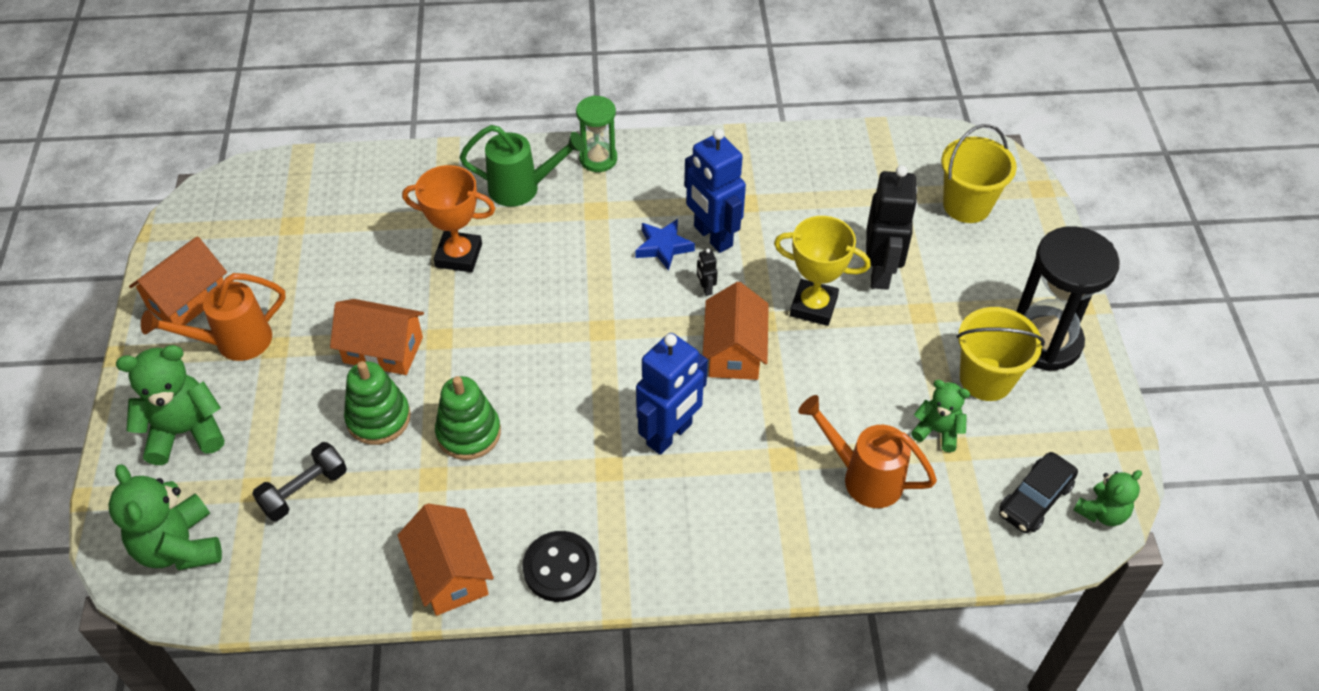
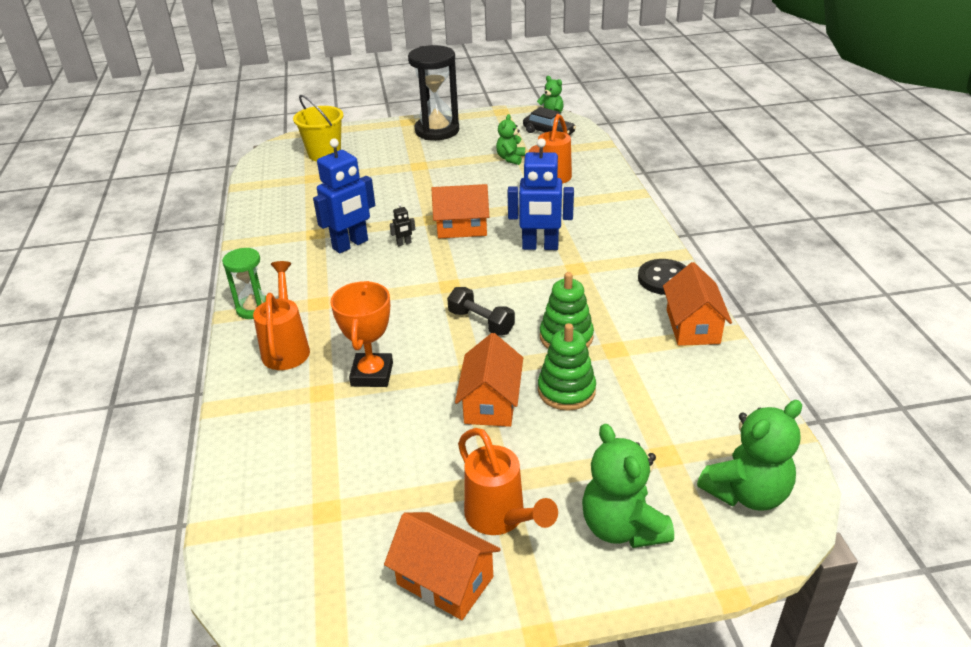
camera: 95 degrees left, 15 degrees down
black dumbbell [252,442,347,521] -> black dumbbell moved to [447,287,515,335]
orange house [397,504,494,616] -> orange house turned 60 degrees counterclockwise [663,262,732,346]
green watering can [460,125,585,207] -> orange watering can [253,261,310,370]
blue star [635,219,695,271] -> none
blue robot [636,333,708,455] -> blue robot turned 150 degrees clockwise [508,138,574,250]
yellow trophy [774,216,871,326] -> none
black robot [866,165,918,290] -> none
yellow bucket [957,307,1045,401] -> none

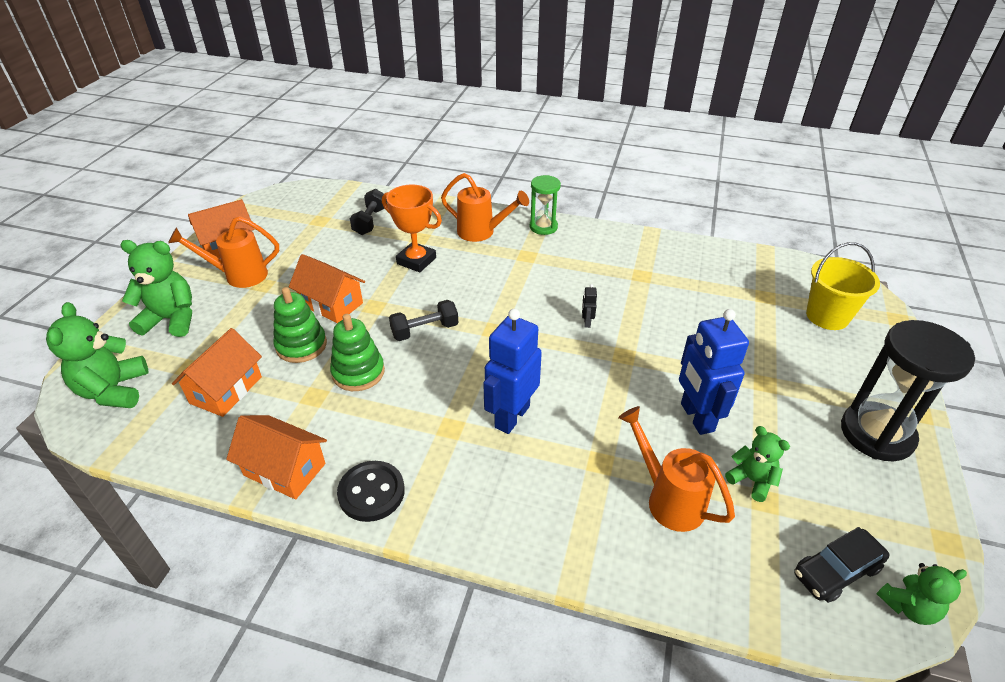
camera: 115 degrees right, 5 degrees up
blue robot [313,139,375,253] -> blue robot moved to [679,309,749,435]
orange house [431,184,489,238] -> orange house moved to [172,328,262,417]
none -> black dumbbell [350,189,387,235]

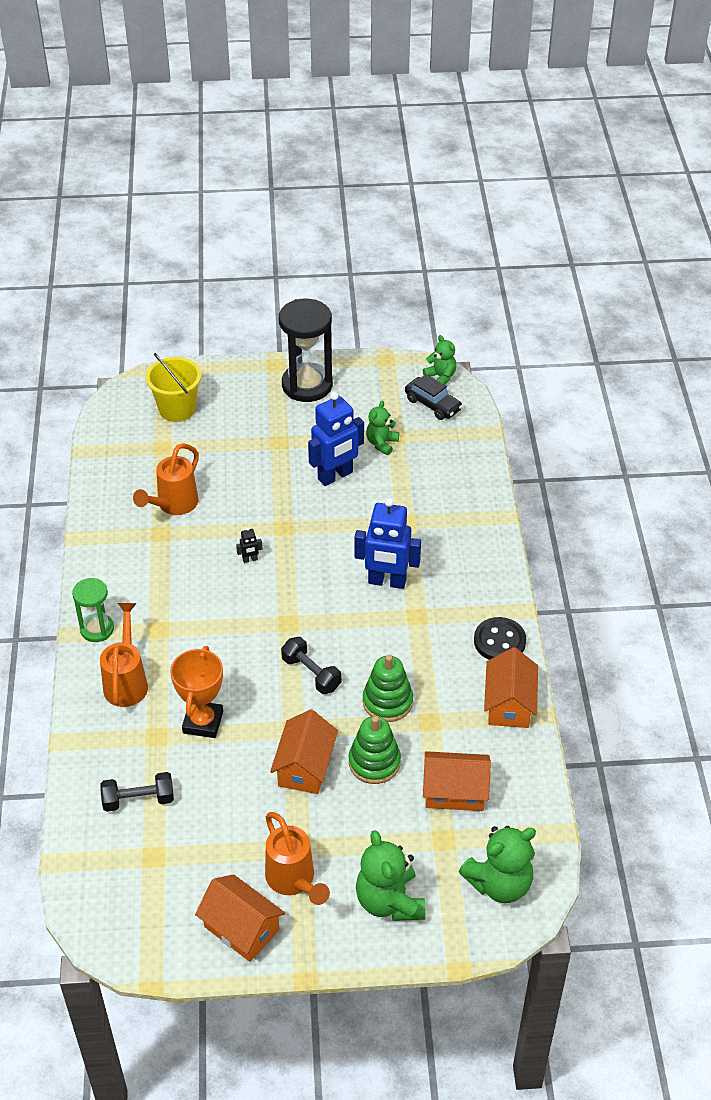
camera: 110 degrees left, 5 degrees up
orange watering can [618,406,735,532] -> orange watering can moved to [133,443,199,515]

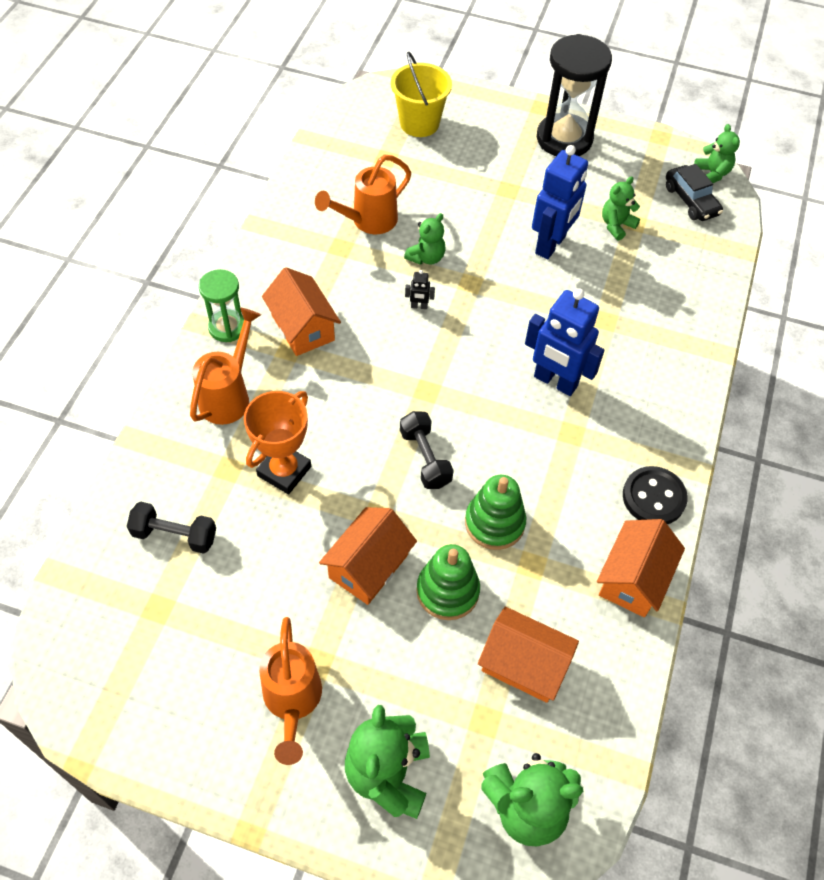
camera: 20 degrees right, 10 degrees up
orange house [195,874,285,962] -> orange house moved to [262,267,341,356]
blue robot [308,392,364,486] -> blue robot turned 45 degrees counterclockwise [532,145,588,259]
none -> green teddy bear [404,213,446,265]

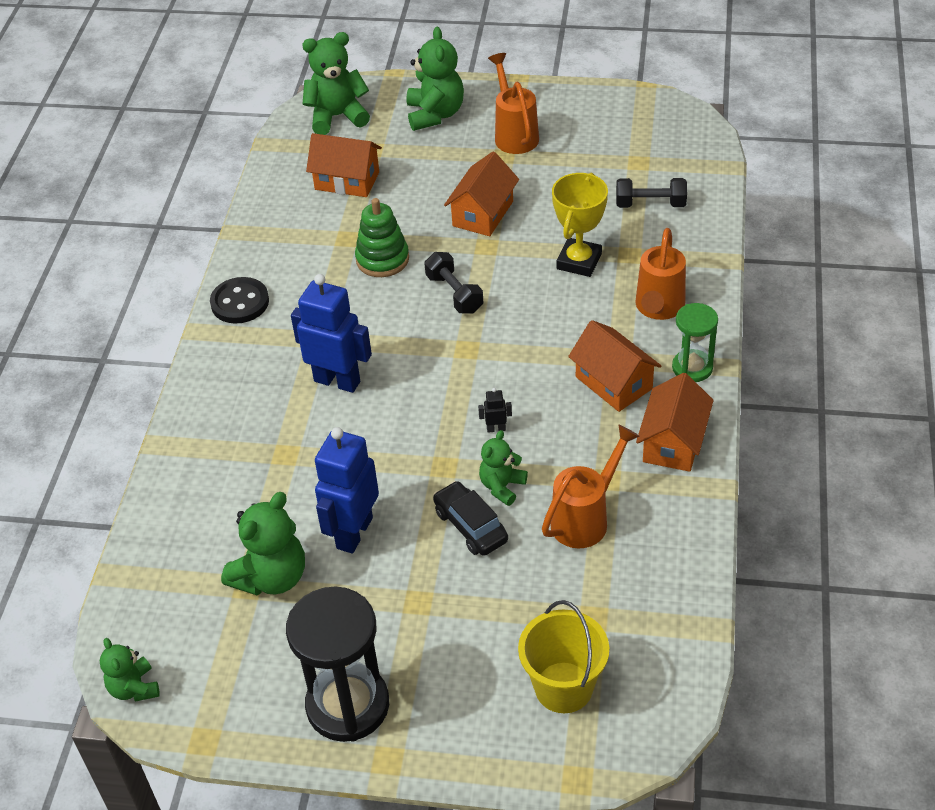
camera: 175 degrees right, 10 degrees down
orange trophy [244,391,311,494] -> yellow trophy [552,173,608,277]
green stacking toy [417,544,480,620] -> none
orange house [597,519,685,617] -> orange house moved to [636,373,714,472]
green teddy bear [602,176,640,241] -> green teddy bear [221,492,305,595], size x1.67
black car [666,164,723,221] -> black car moved to [433,481,508,556]

